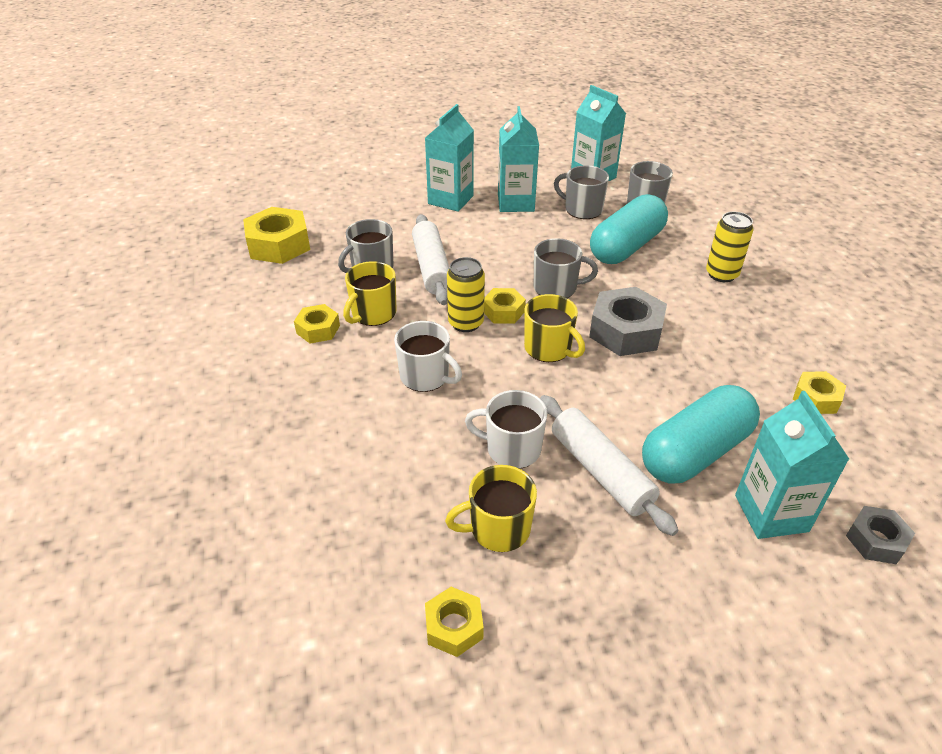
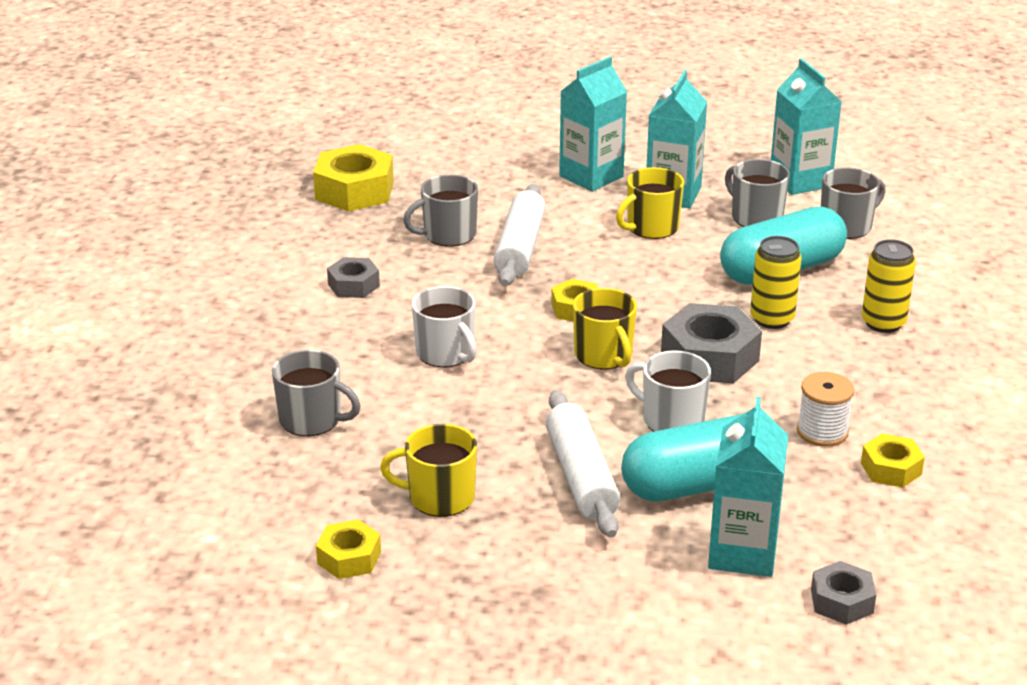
camera: 20 degrees right, 10 degrees down
yellow nut [294,304,340,344] -> grey nut [327,257,380,298]
yellow mug [343,261,397,326] -> yellow mug moved to [616,167,684,239]
yellow can [447,257,485,332] -> yellow can moved to [750,236,802,329]
white mug [465,390,547,469] -> white mug moved to [625,350,711,432]
grey mug [534,238,598,298] -> grey mug moved to [272,350,361,436]
none -> white spool [797,372,854,447]

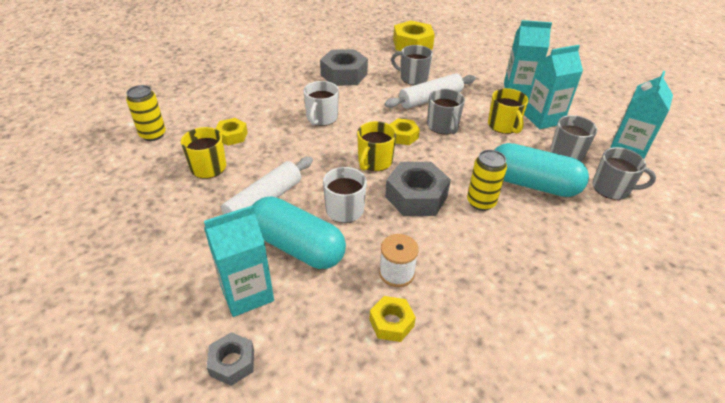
camera: 50 degrees right, 10 degrees up
grey mug [272,350,361,436] -> grey mug moved to [427,89,465,134]
yellow nut [316,520,381,579] -> yellow nut moved to [216,118,248,146]
grey nut [327,257,380,298] -> grey nut [320,49,368,86], size x1.77
yellow mug [616,167,684,239] -> yellow mug turned 120 degrees counterclockwise [488,88,528,134]
yellow can [862,239,916,333] -> yellow can moved to [126,85,166,141]

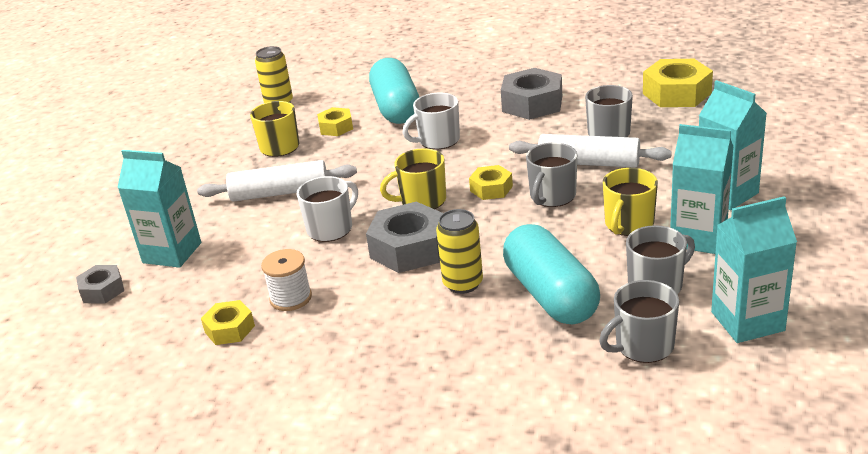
camera: 50 degrees right, 10 degrees down
turquoise capsule [253,196,346,269] -> turquoise capsule moved to [369,58,419,124]
grey mug [593,147,656,200] -> grey mug turned 90 degrees clockwise [599,280,679,363]

